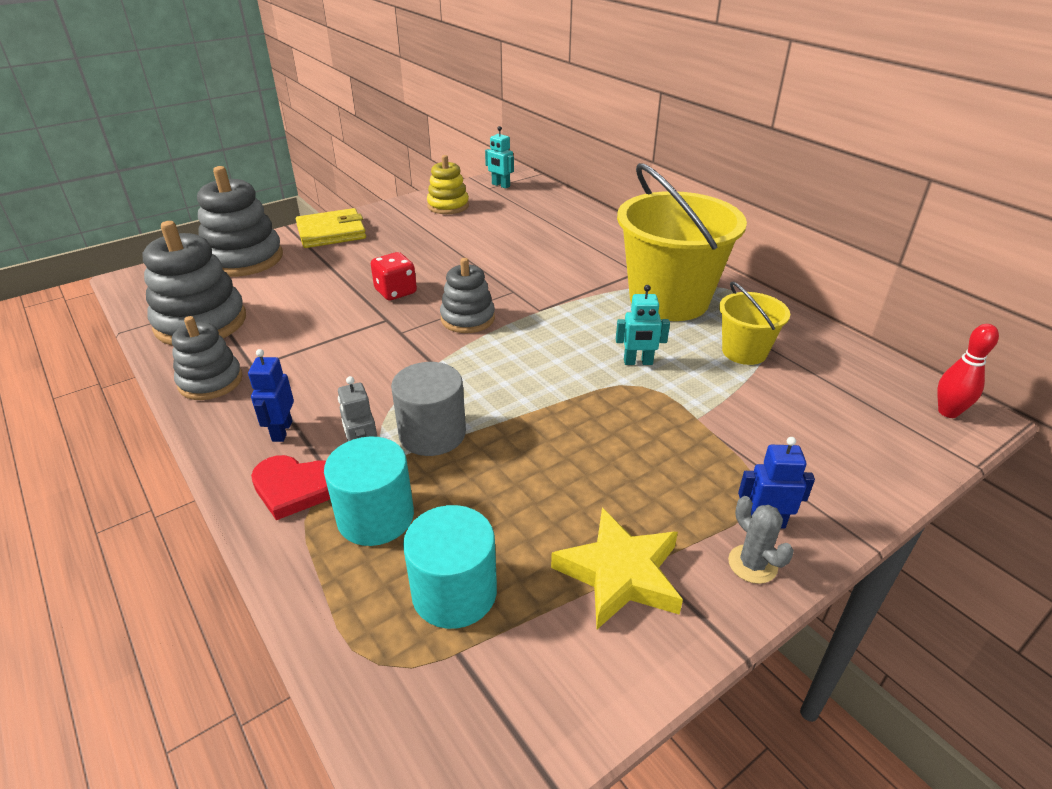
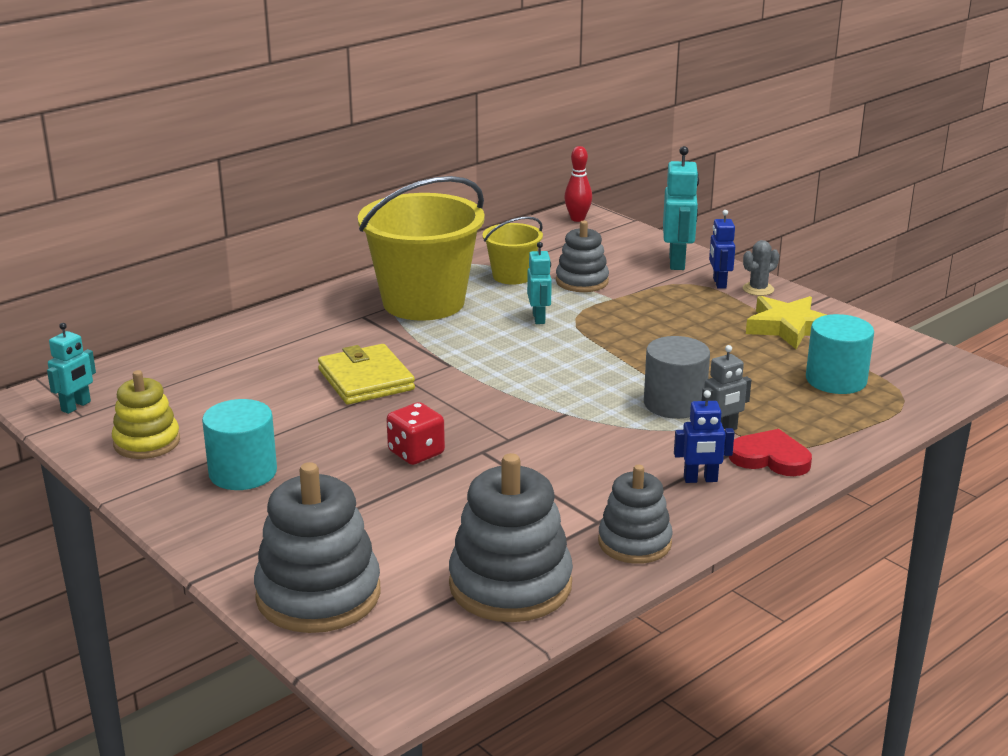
camera: 95 degrees left, 10 degrees down
red heart [251,455,330,520] -> red heart turned 75 degrees counterclockwise [729,429,812,476]
yellow wallet [296,208,366,248] -> yellow wallet moved to [318,344,415,405]
turquoise cylinder [324,436,414,546] -> turquoise cylinder moved to [202,399,277,490]
grey stacking toy [440,258,495,333] -> grey stacking toy moved to [556,221,609,292]
none -> turquoise robot [663,146,699,270]

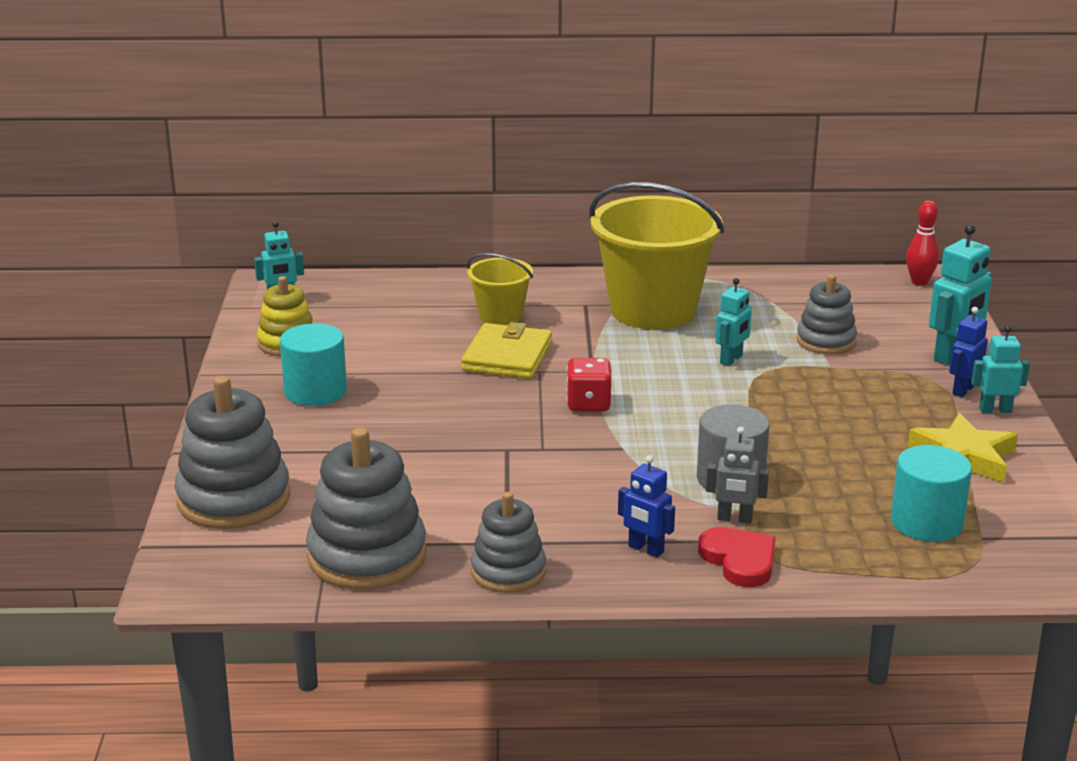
camera: 40 degrees right, 0 degrees up
red dice [387,402,445,465] -> red dice moved to [567,358,612,411]
yellow bucket [483,216,543,285] -> yellow bucket moved to [467,253,533,325]
grey cactus [743,240,779,296] -> turquoise robot [971,326,1030,413]

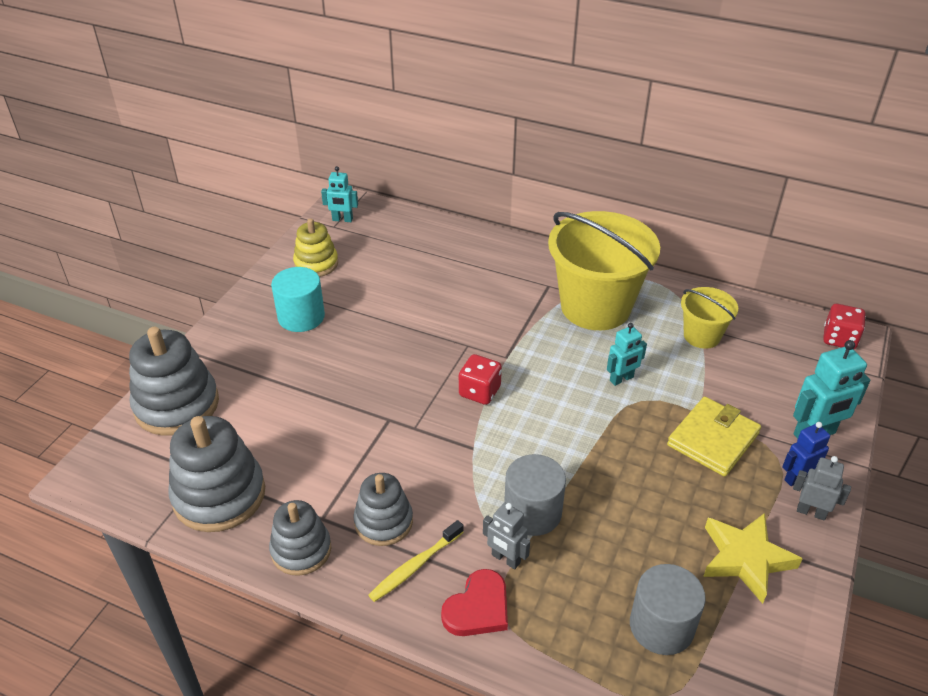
camera: 25 degrees right, 15 degrees up
yellow wallet [461,322,552,379] -> yellow wallet moved to [667,397,761,477]
yellow bucket [467,253,533,325] -> yellow bucket moved to [681,287,738,349]
blue robot [618,455,675,557] -> yellow toothbrush [368,520,464,602]
red heart [698,527,776,587] -> red heart turned 45 degrees clockwise [441,569,508,636]
grey stacking toy [796,274,857,354] -> grey stacking toy moved to [353,473,413,546]
turquoise cylinder [891,445,972,542] -> grey cylinder [630,564,706,655]
red bowling pin [906,200,939,286] -> red dice [823,304,866,349]
turquoise robot [971,326,1030,413] -> grey robot [793,456,851,521]

